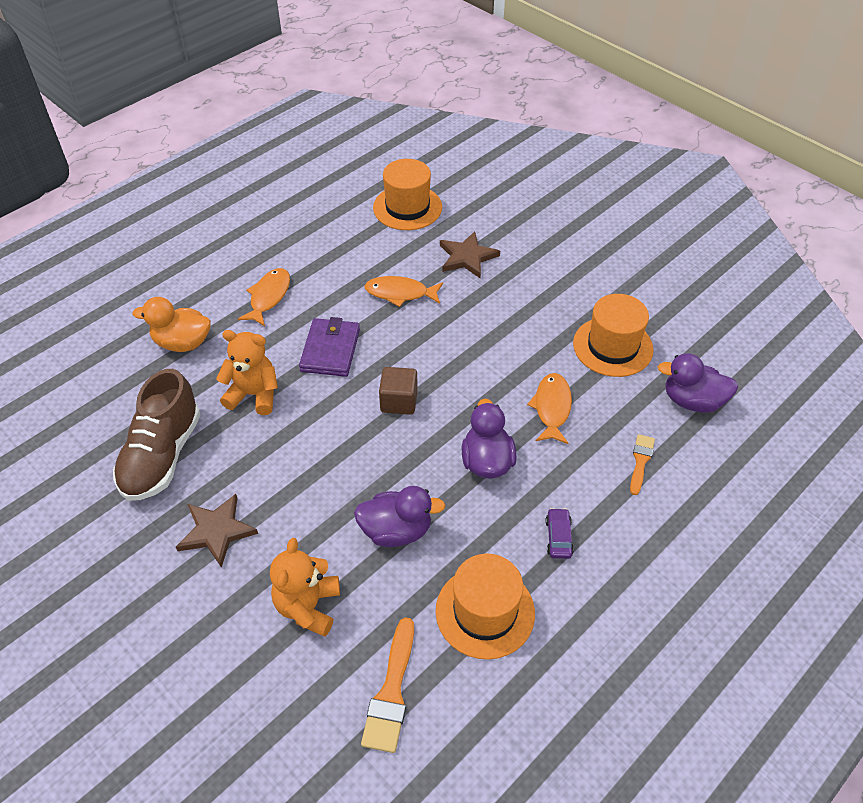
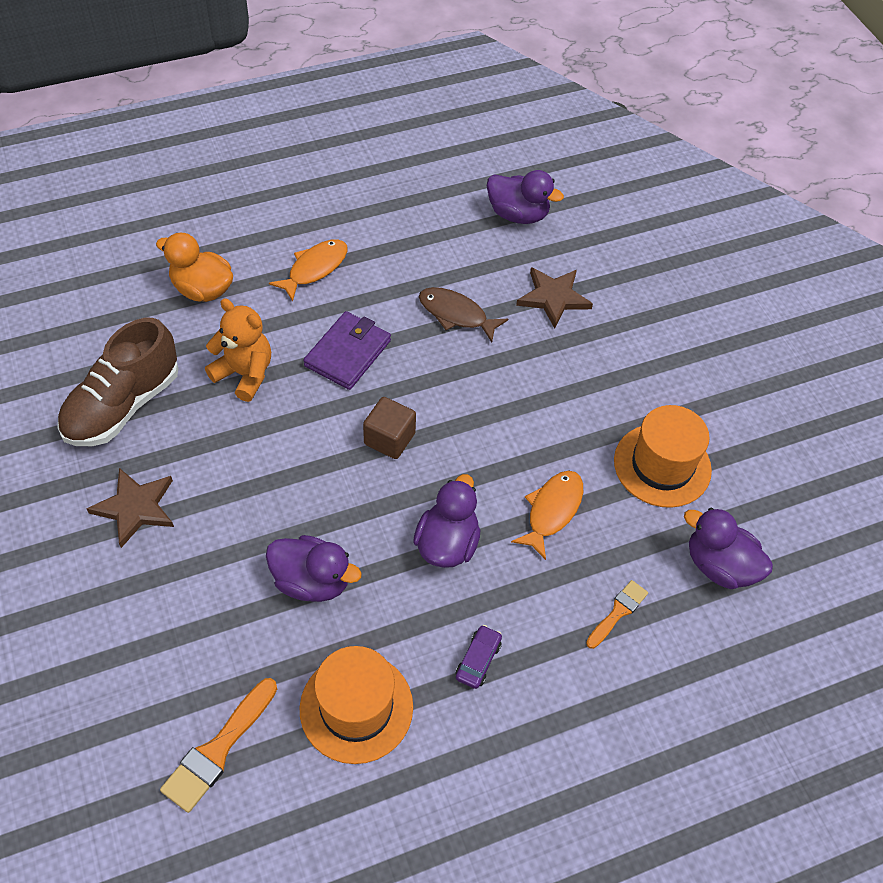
camera: 20 degrees right, 5 degrees up
orange teddy bear [270,538,340,637] -> none
orange fish [365,276,443,307] -> brown fish [419,287,508,342]
orange hat [373,159,442,230] -> purple duck [487,170,564,224]

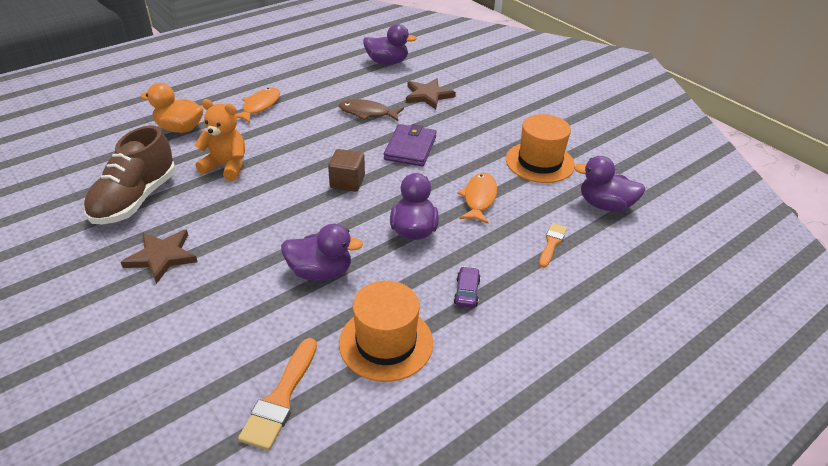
camera: 15 degrees left, 15 degrees down
purple wallet [303,311,391,390] -> purple wallet moved to [384,124,437,166]

